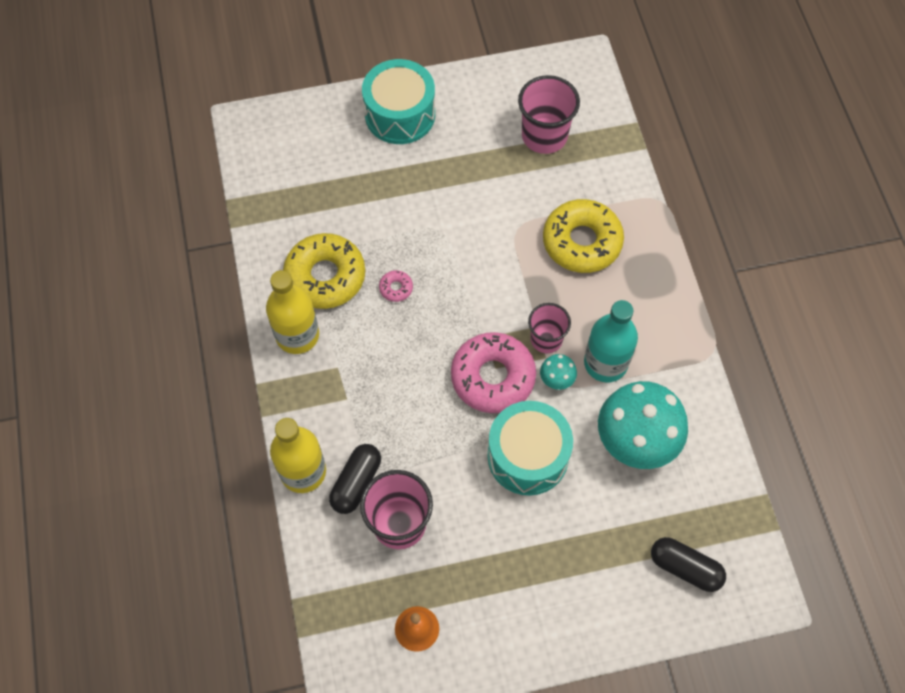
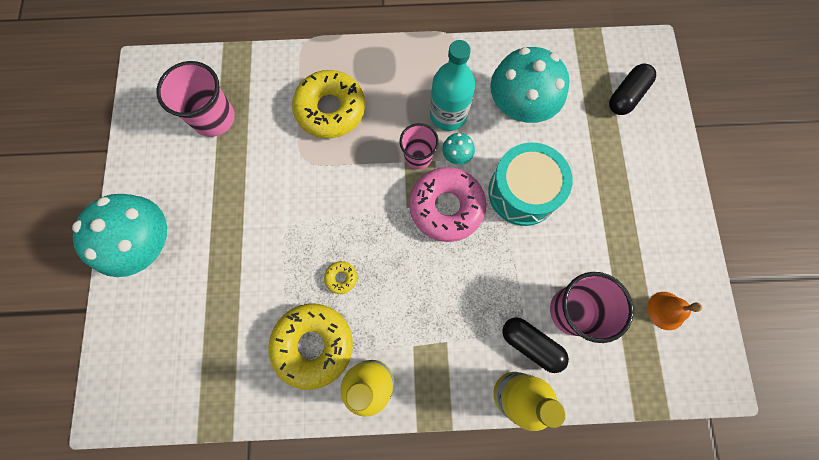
camera: 80 degrees left, 10 degrees up
turquoise drum [362,59,435,144] -> turquoise mushroom [72,194,167,277]
pink donut [379,270,413,302] -> yellow donut [324,261,357,294]

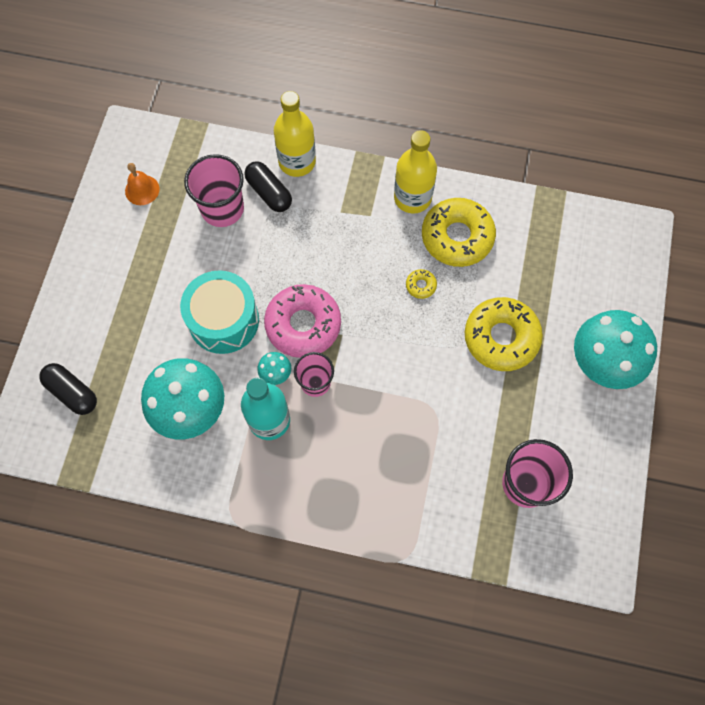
camera: 165 degrees left, 5 degrees down
yellow donut [292,70,365,139] -> yellow donut moved to [465,297,543,371]
black capsule [609,64,656,115] -> black capsule turned 75 degrees clockwise [39,363,97,415]

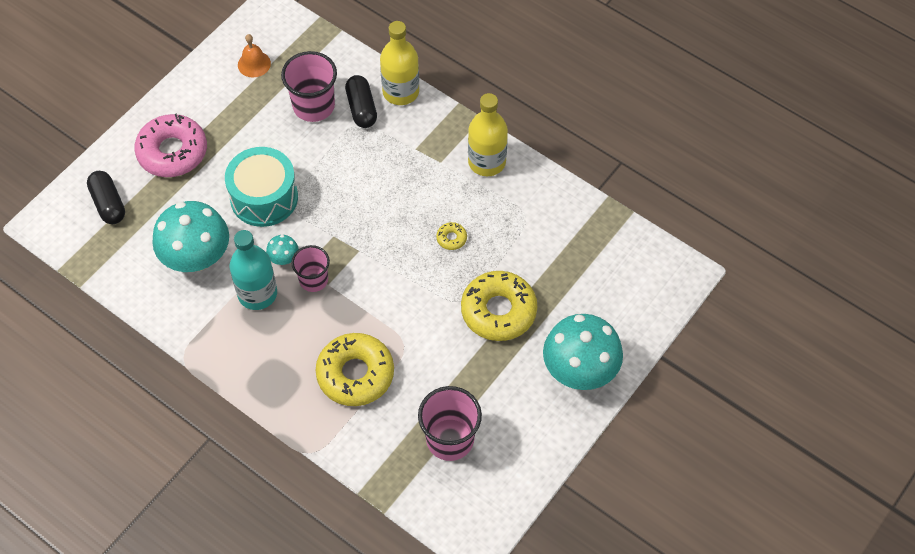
camera: 25 degrees right, 10 degrees down
pink donut [264,284,341,358] -> pink donut moved to [134,113,207,177]
yellow donut [422,198,496,267] -> yellow donut moved to [315,333,394,406]

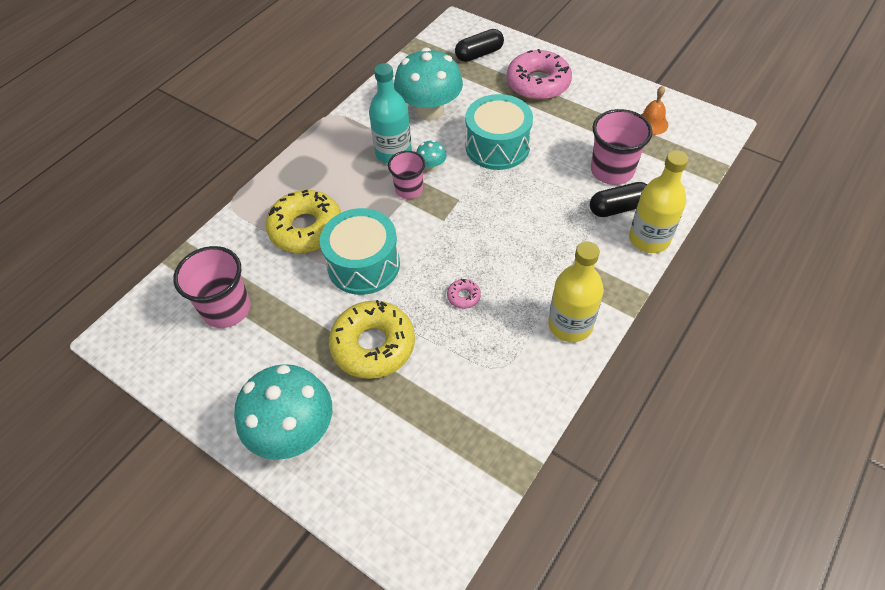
camera: 90 degrees right, 5 degrees down
yellow donut [436,222,467,250] -> pink donut [447,279,481,309]
none -> turquoise drum [320,208,400,295]

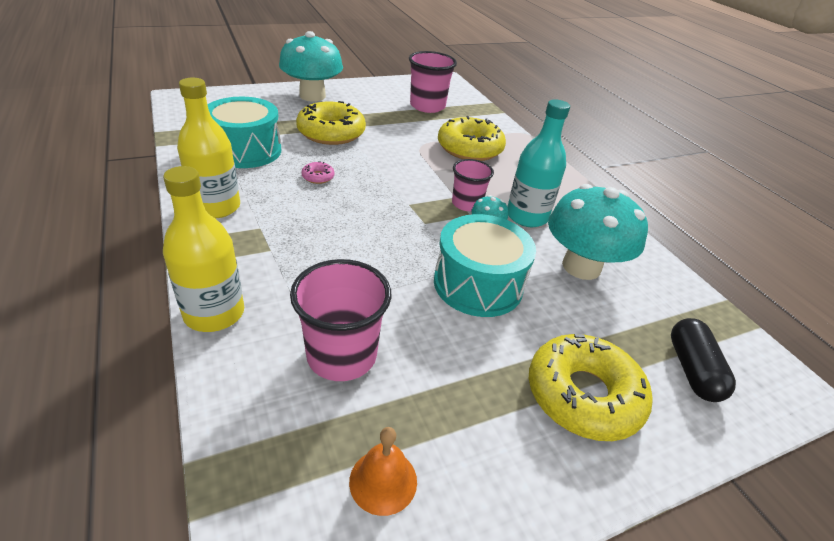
camera: 115 degrees right, 15 degrees down
turquoise drum [320,208,400,295] -> turquoise drum moved to [208,97,281,168]
pink donut [507,49,572,100] -> yellow donut [529,334,653,441]
black capsule [590,182,647,217] -> none

